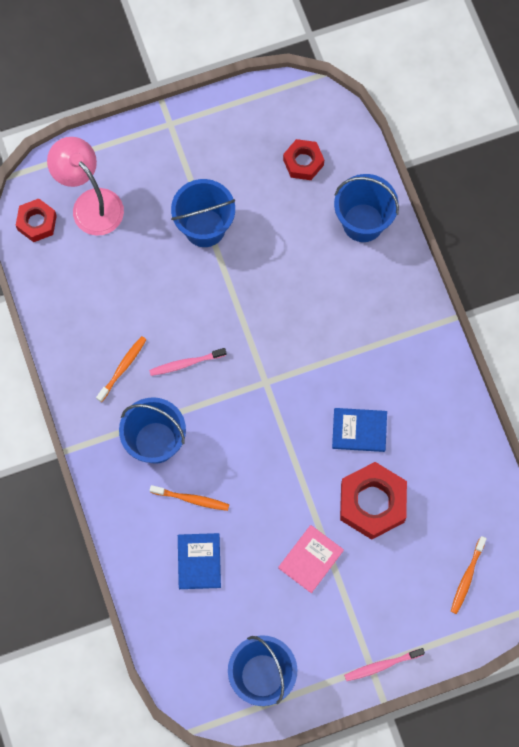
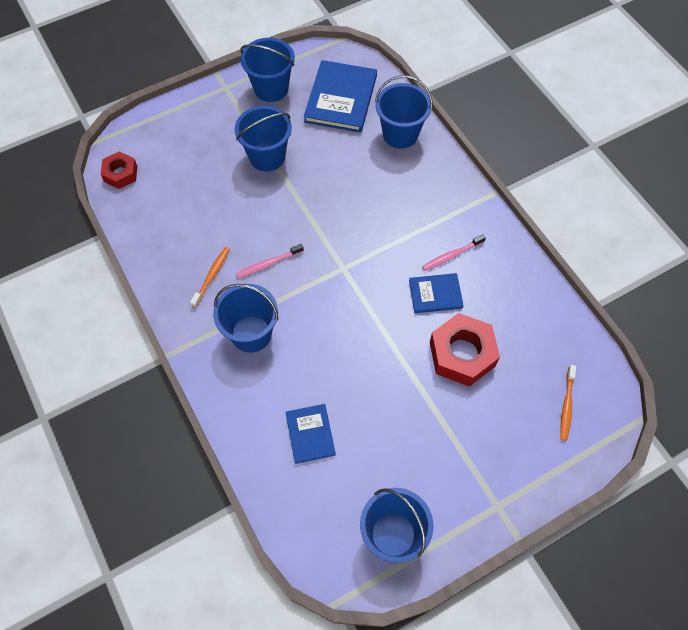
camera: 10 degrees left, 10 degrees down
pink lamp [47,137,124,236] -> none
orange toothbrush [150,485,229,511] -> none
pink book [278,525,344,593] -> none
red nut [283,139,324,180] -> blue book [304,60,377,133]
pink toothbrush [344,648,425,681] -> pink toothbrush moved to [422,235,486,271]
none -> blue bucket [240,38,295,102]

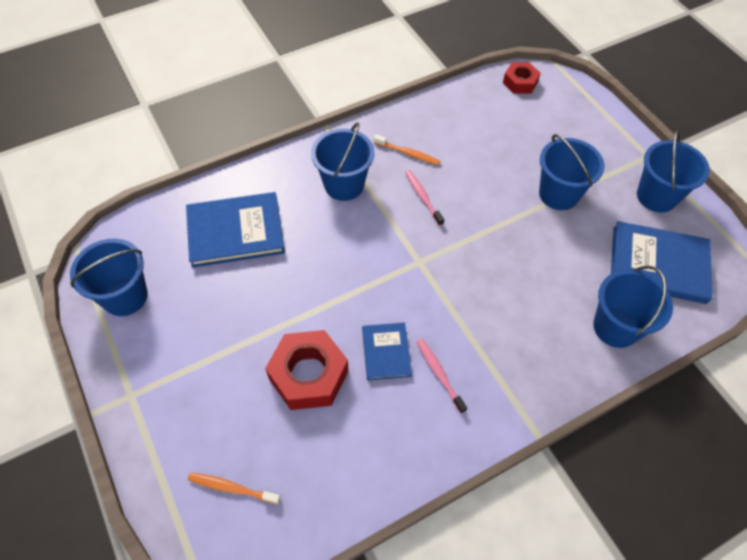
camera: 90 degrees right, 5 degrees down
blue book [286,404,336,464] -> blue book [186,192,285,268], size x1.78

